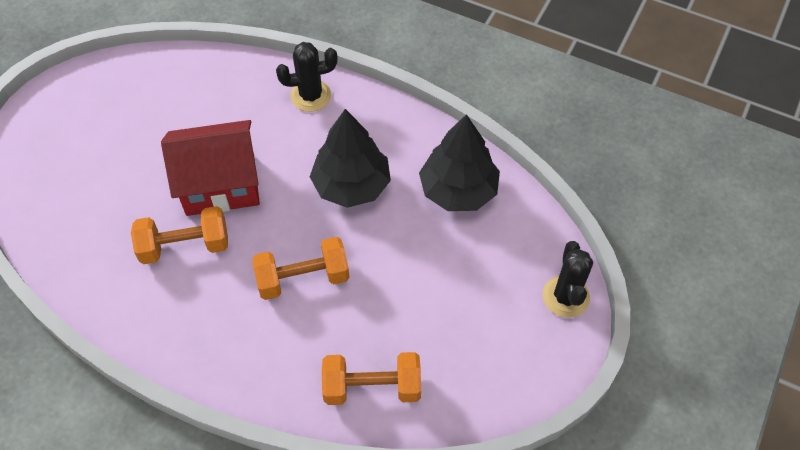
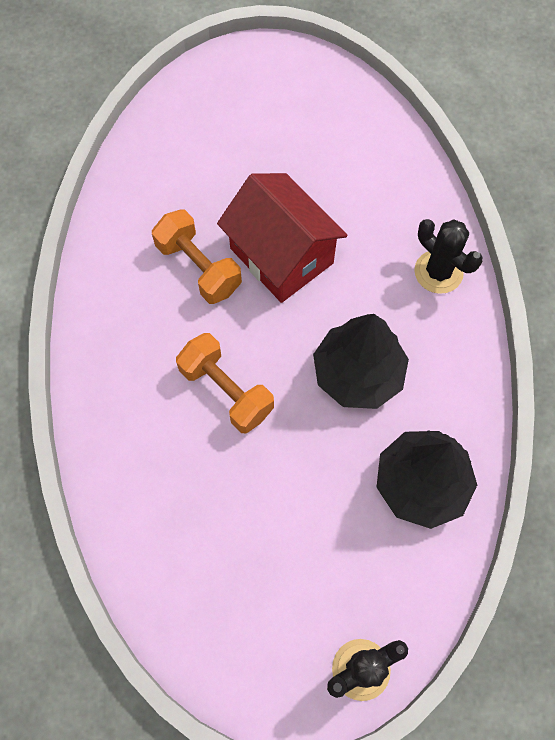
camera: 60 degrees right, 10 degrees up
orange dumbbell [322,352,421,405] -> none

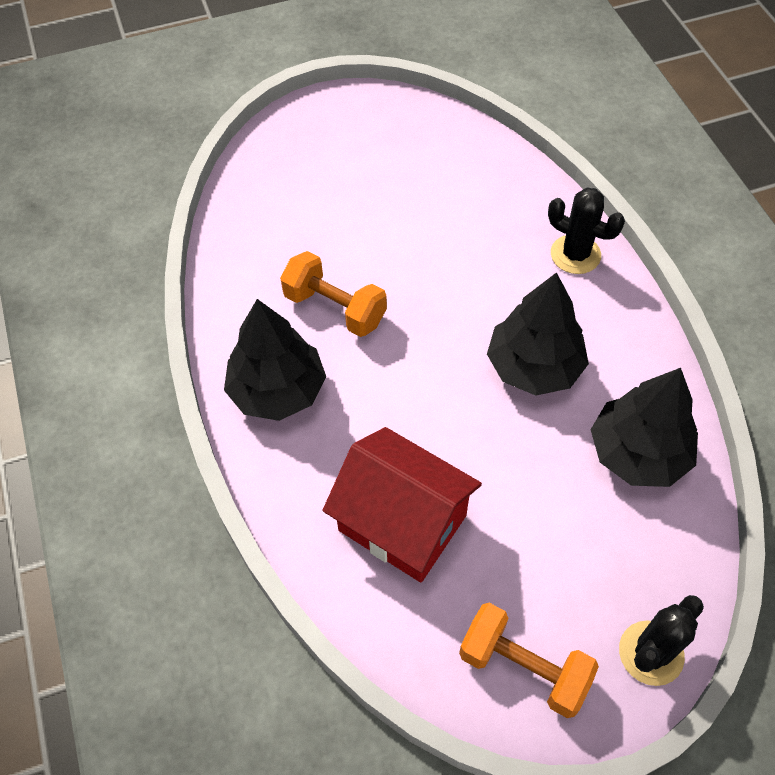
camera: 15 degrees left, 10 degrees down
orange dumbbell [176,333,274,433] -> orange dumbbell moved to [459,603,599,718]
red house [217,173,348,303] -> red house moved to [323,427,482,583]
none -> black tree [224,299,326,421]

